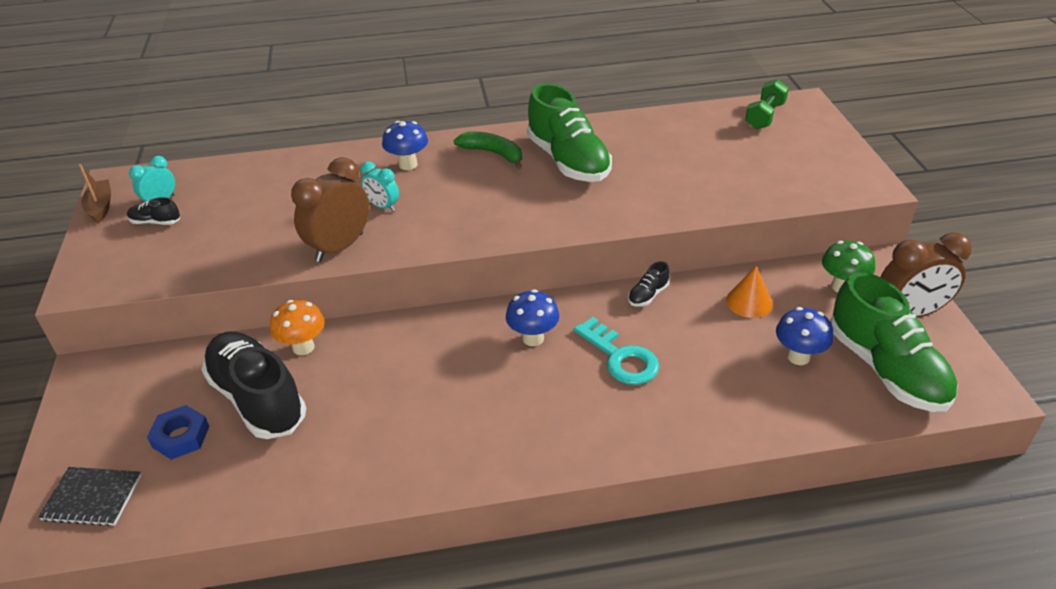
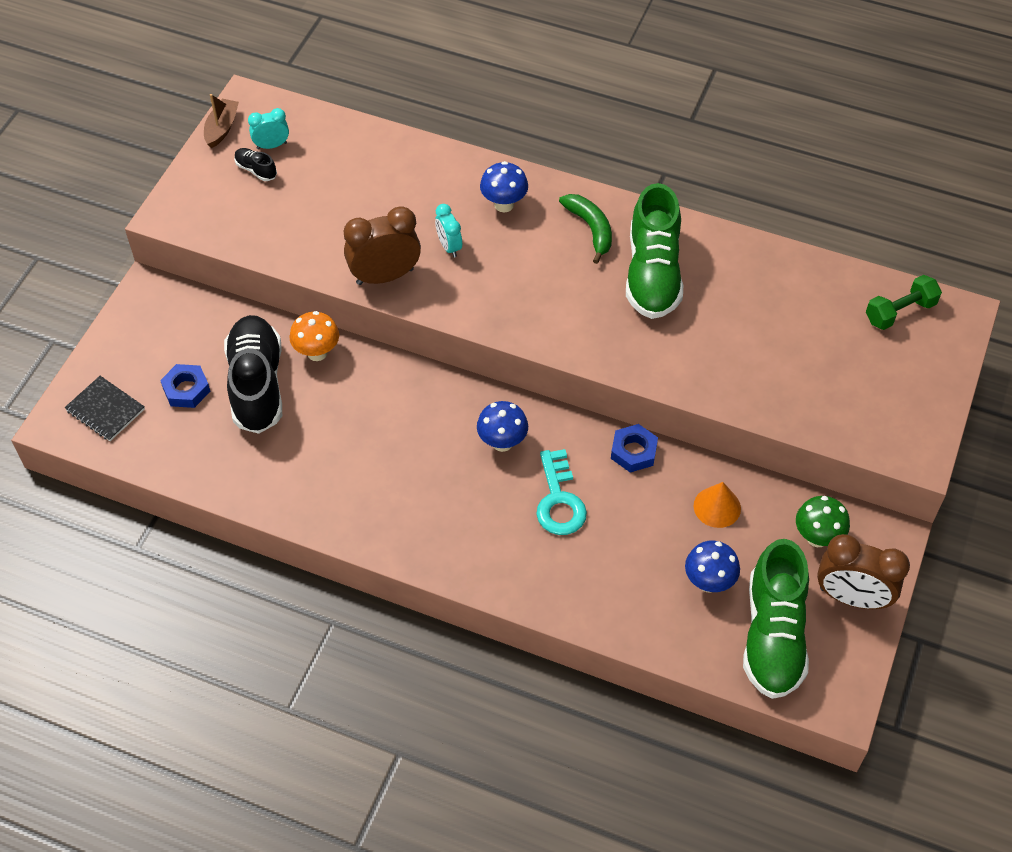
camera: 30 degrees right, 15 degrees up
black shoe [628,261,669,307] -> blue nut [611,424,658,473]

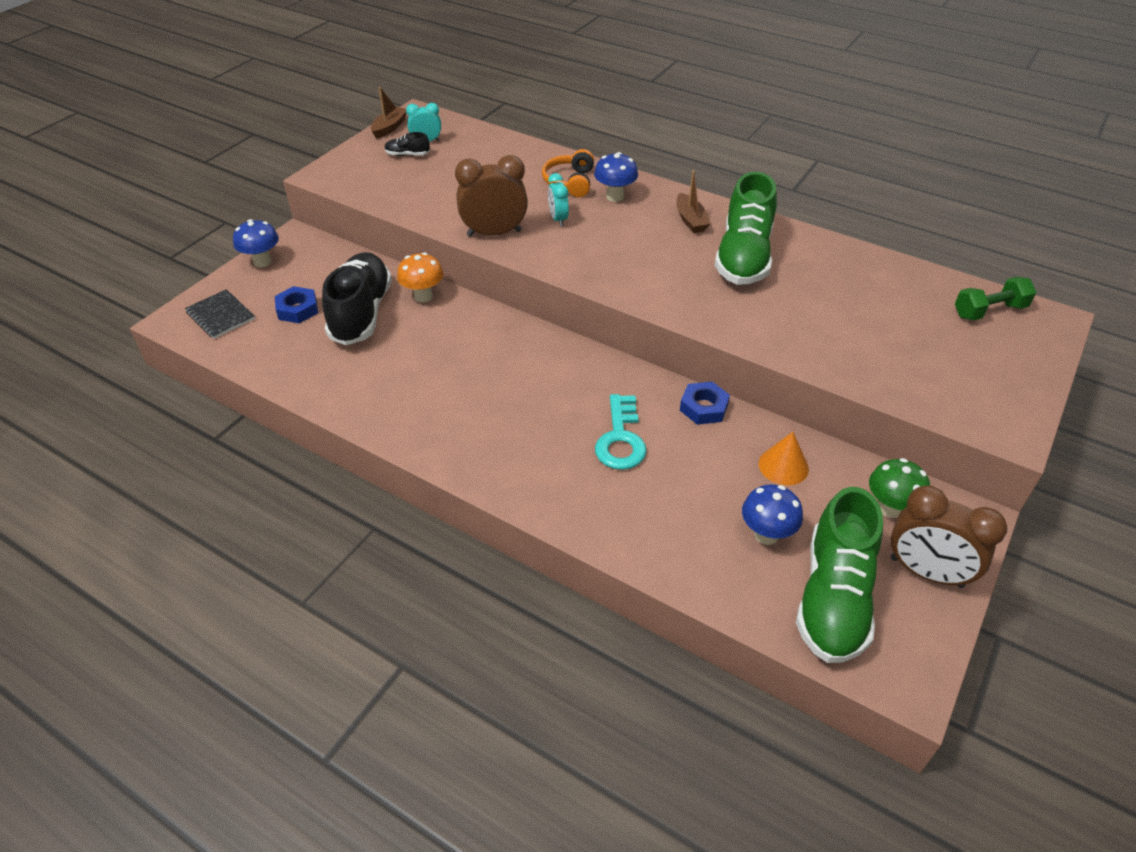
camera: 10 degrees right, 10 degrees down
black shoe [234,148,277,181] -> black shoe turned 45 degrees counterclockwise [384,132,430,156]
blue mushroom [477,401,528,452] -> blue mushroom moved to [233,219,279,268]
green banana [559,194,612,264] -> brown boat [676,170,710,233]
none -> orange headphones [542,149,594,197]

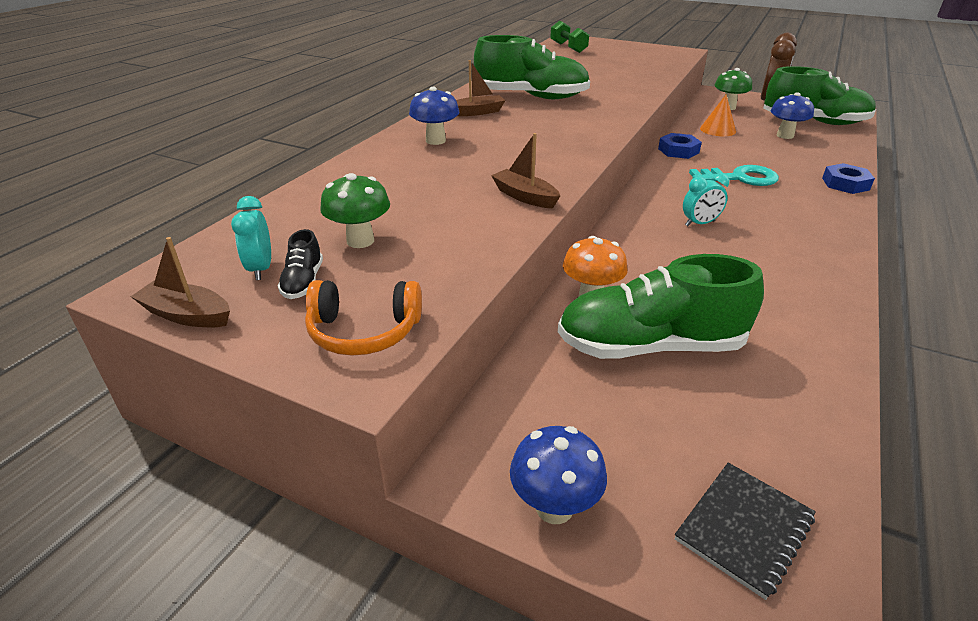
camera: 95 degrees left, 10 degrees down
blue nut [275,286,318,323] -> blue nut moved to [822,163,875,194]
black shoe [322,252,392,345] -> green shoe [558,254,764,359]
brown clock [455,155,528,237] -> brown boat [491,133,560,208]
orange headphones [542,149,594,197] -> orange headphones moved to [305,280,422,356]
turquoise clock [548,173,569,227] -> turquoise clock moved to [683,173,729,226]
none -> green mushroom [320,173,390,248]

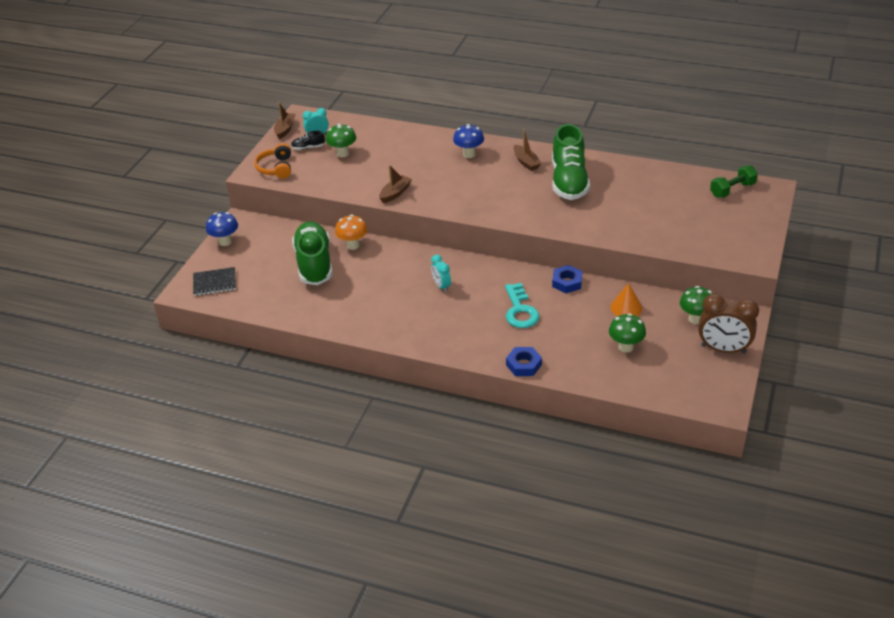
camera: 85 degrees right, 5 degrees up
black notebook [675,463,816,600] -> black notebook turned 45 degrees counterclockwise [193,267,236,296]
green shoe [763,66,876,125] -> none
blue mushroom [771,92,814,139] -> green mushroom [609,313,646,353]

